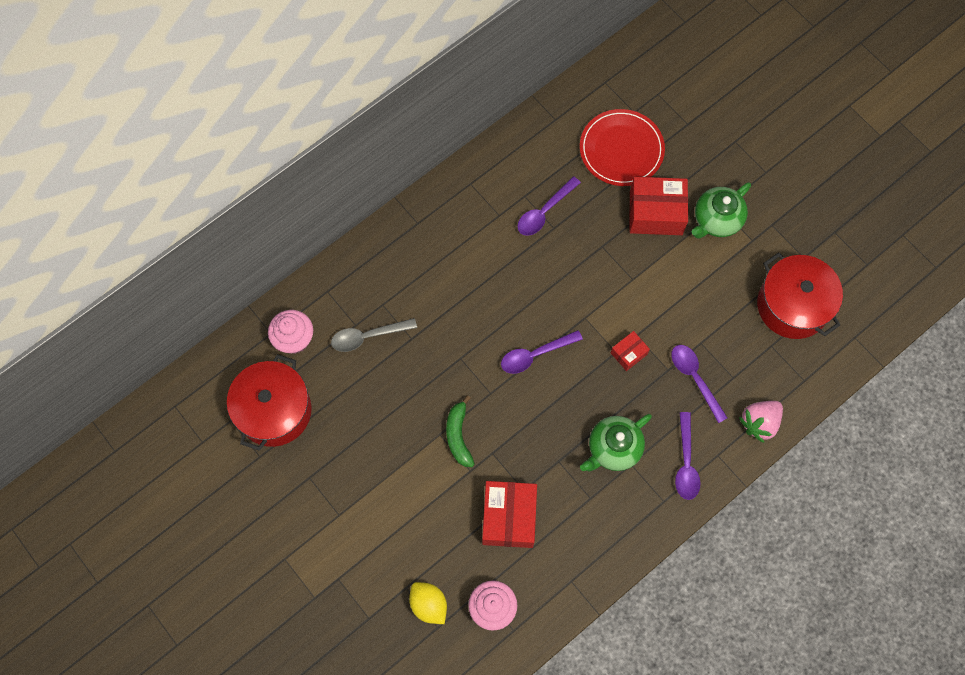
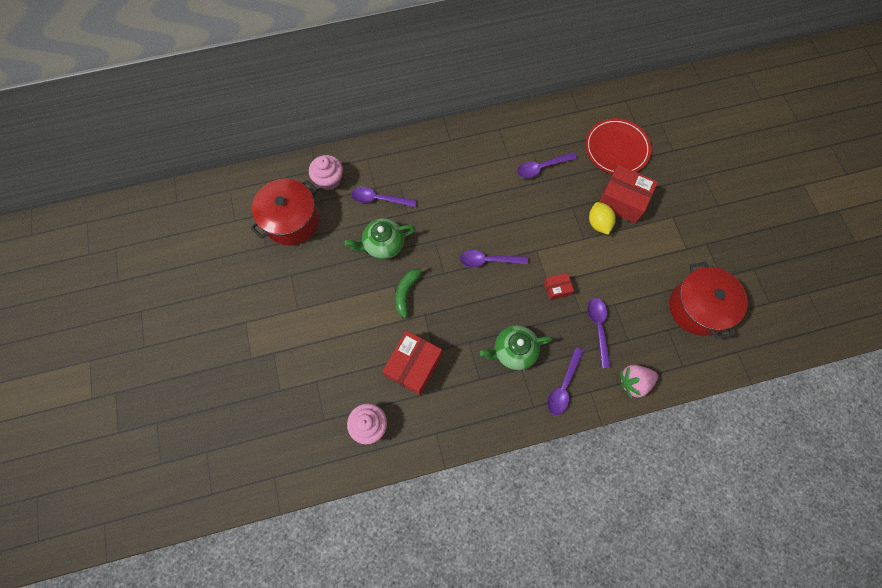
camera: 25 degrees right, 0 degrees up
grey spoon [331,318,417,352] -> purple spoon [351,187,416,207]
yellow lemon [409,582,447,624] -> yellow lemon moved to [589,202,616,235]
green teapot [692,182,751,239] -> green teapot moved to [345,218,416,259]

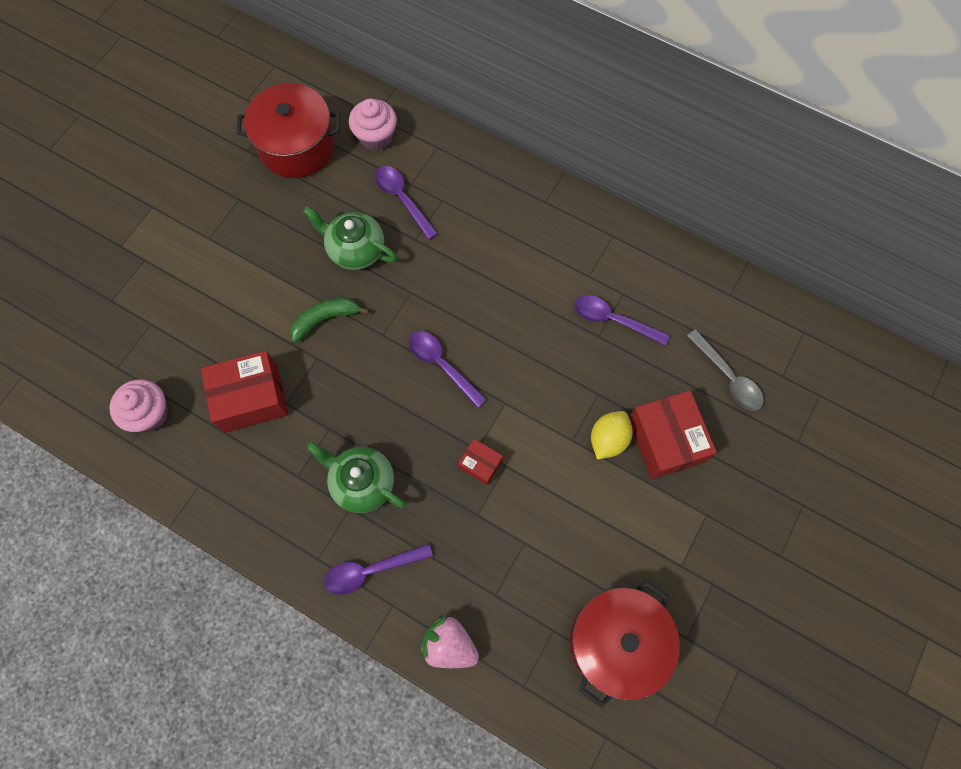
camera: 45 degrees right, 0 degrees up
red plate [585,118,651,174] -> grey spoon [687,329,764,411]
purple spoon [587,298,611,368] -> none

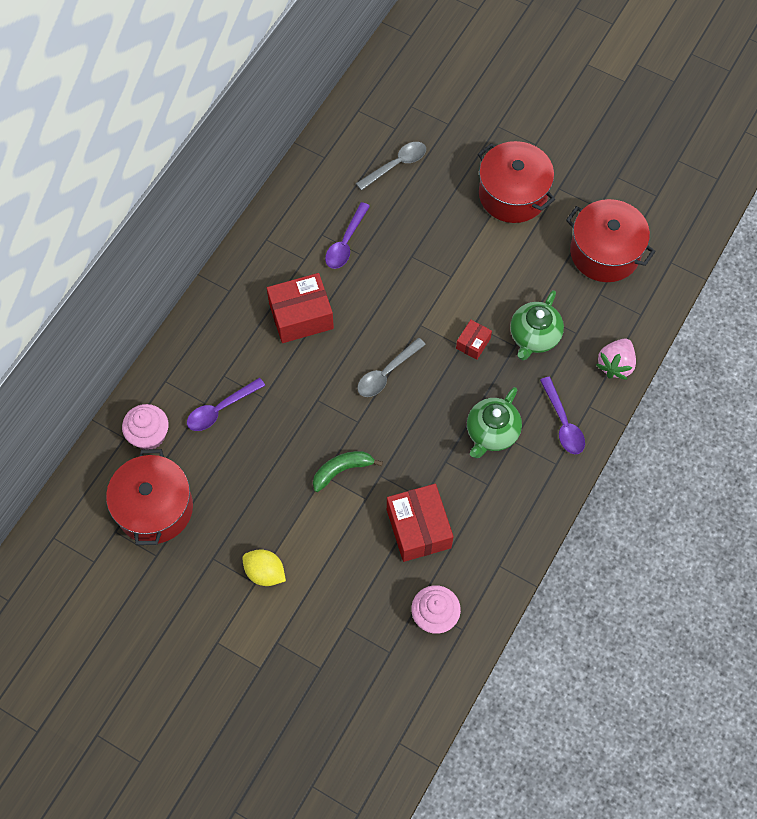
camera: 90 degrees left, 5 degrees down
green banana [290,298,369,343] -> green banana turned 90 degrees clockwise [313,451,383,492]
green teapot [303,206,397,270] -> green teapot moved to [510,290,564,360]
purple spoon [409,331,487,408] -> grey spoon [357,338,426,397]
yellow lemon [591,411,633,460] -> yellow lemon moved to [242,549,286,586]
red box [629,390,717,480] -> red box moved to [267,273,334,343]
none -> red pot [478,141,555,223]

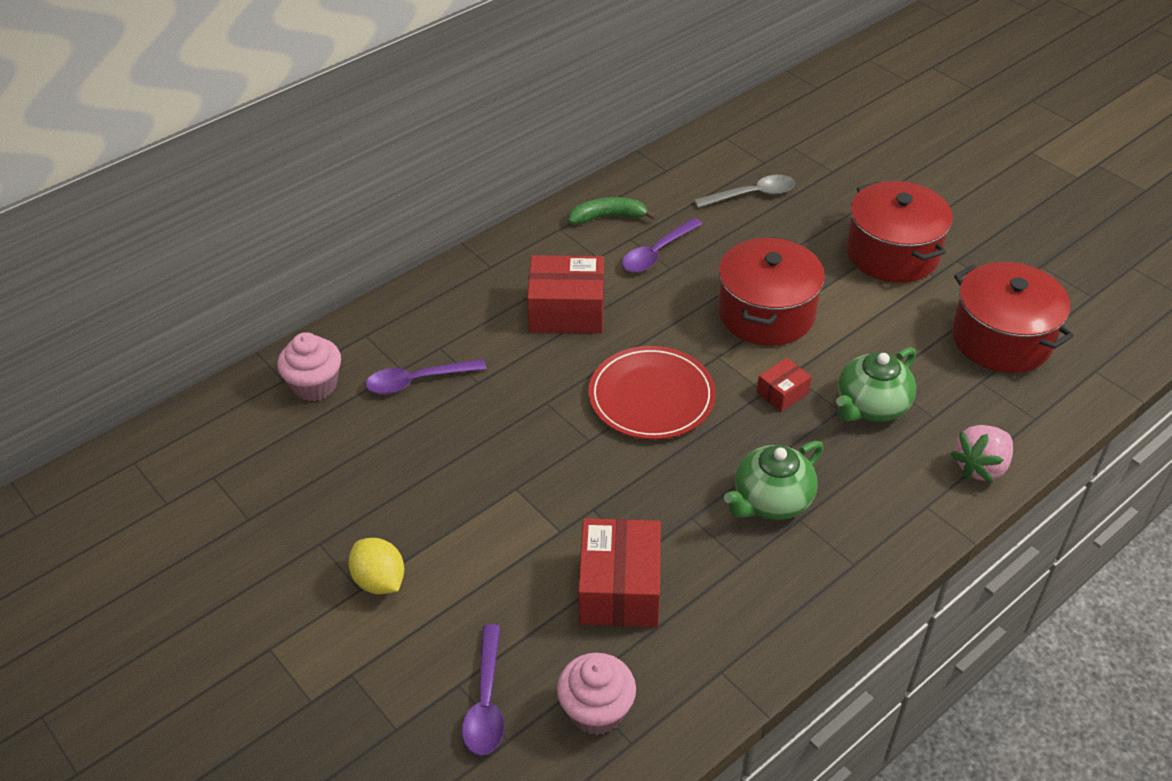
camera: 20 degrees right, 20 degrees down
red pot [106,449,193,545] -> red pot moved to [718,237,825,346]
green banana [313,451,383,492] -> green banana moved to [568,197,657,224]
grey spoon [357,338,426,397] -> red plate [588,346,716,440]
purple spoon [540,377,585,454] -> purple spoon moved to [462,624,504,755]

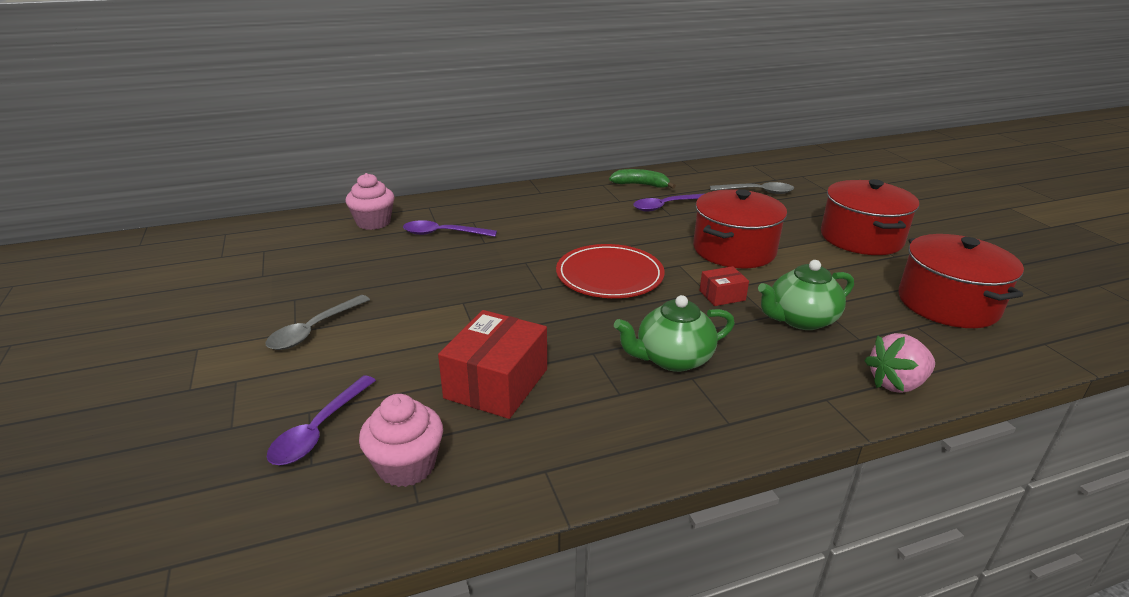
camera: 20 degrees right, 15 degrees down
yellow lemon [348,538,404,594] -> grey spoon [266,295,370,350]
red box [527,255,604,334] -> none

